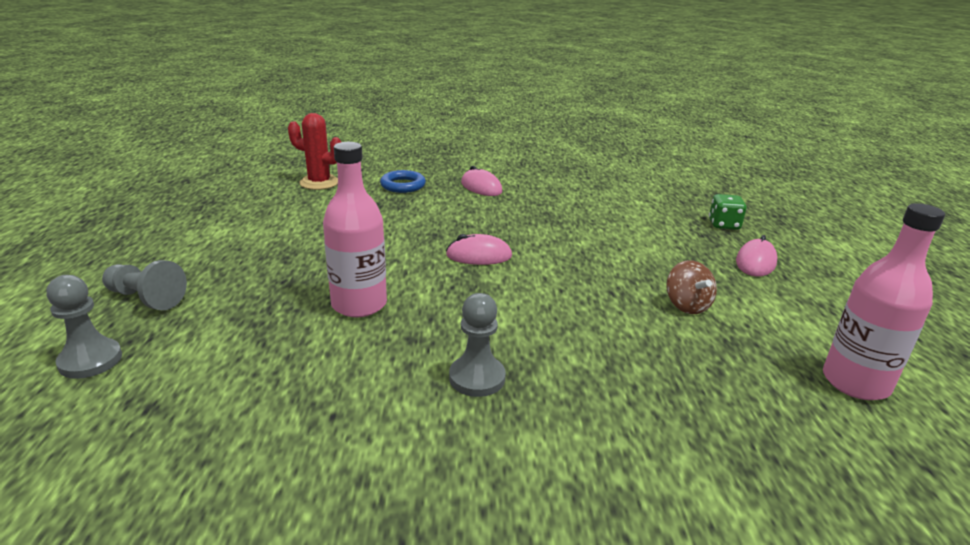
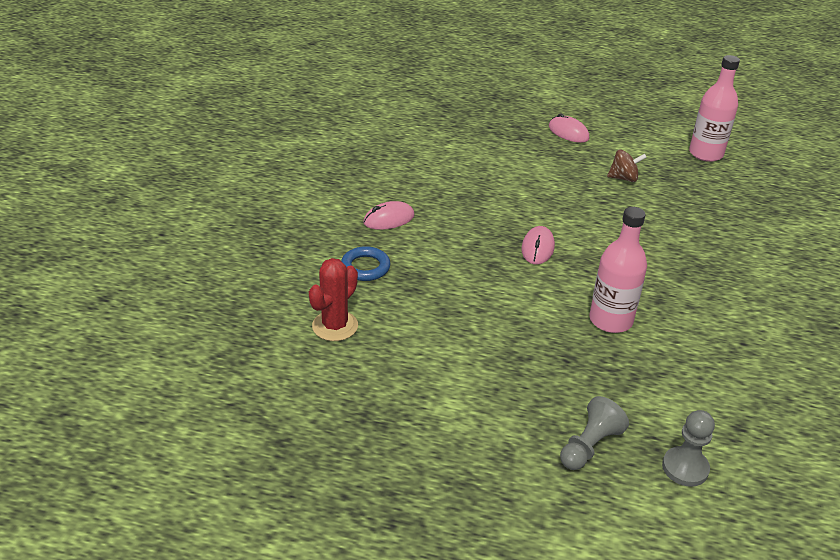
camera: 75 degrees left, 10 degrees up
grey pawn [449,293,506,397] -> none
green dice [709,194,747,230] -> none

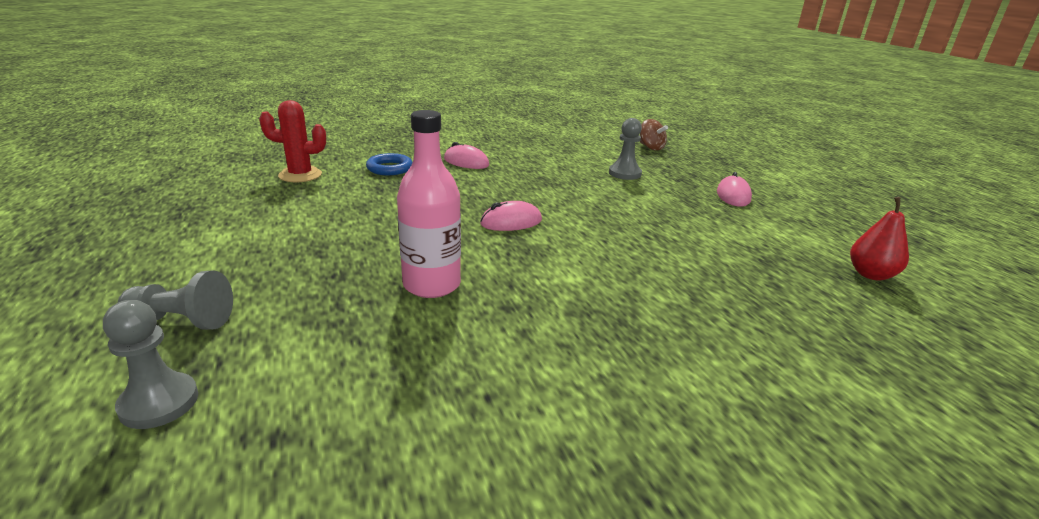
camera: 55 degrees right, 10 degrees down
brown spinning top [607,149,647,182] -> brown spinning top moved to [640,119,668,150]
pink bottle [689,55,740,162] -> red pear [850,197,909,281]
none -> grey pawn [609,118,642,180]

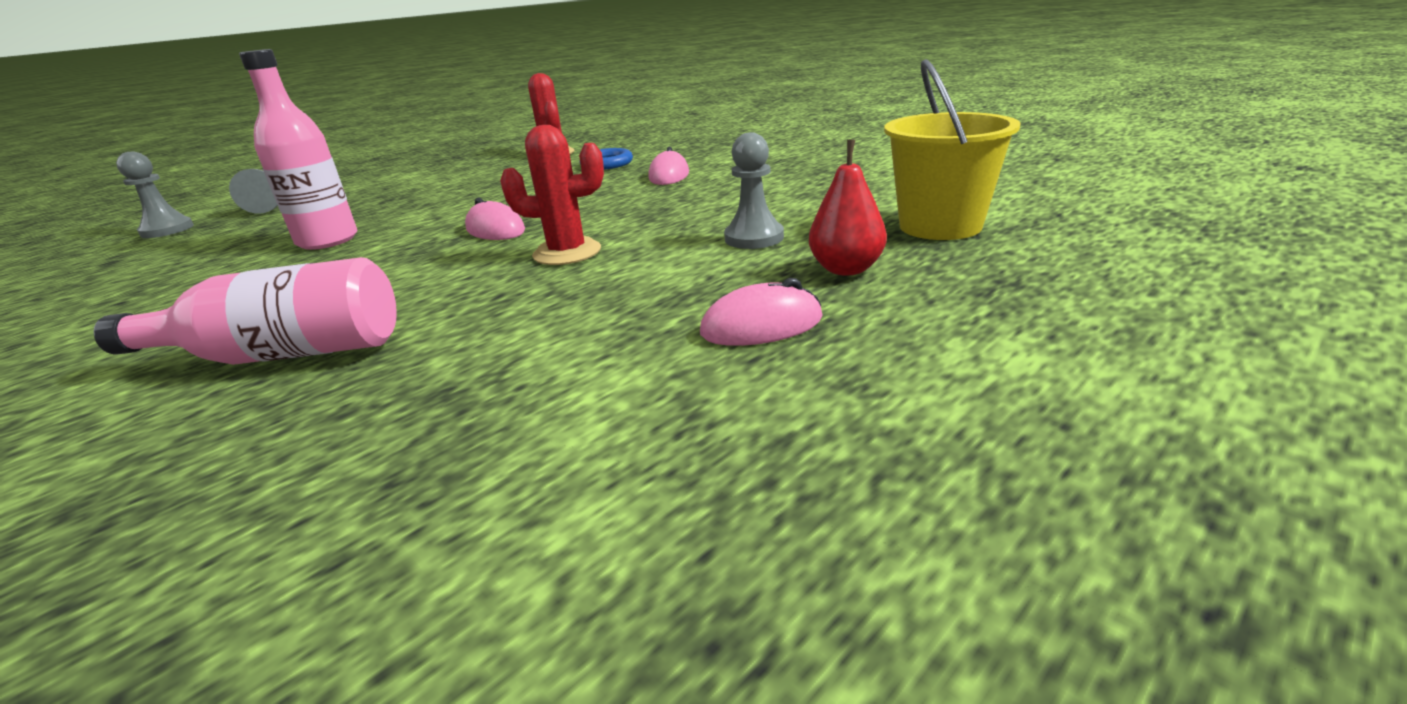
camera: 70 degrees right, 0 degrees up
brown spinning top [640,119,668,150] -> yellow bucket [884,59,1020,240]
red pear [850,197,909,281] -> red pear moved to [809,139,887,276]
none -> pink bottle [94,257,397,365]
none -> red cactus [500,125,604,265]

